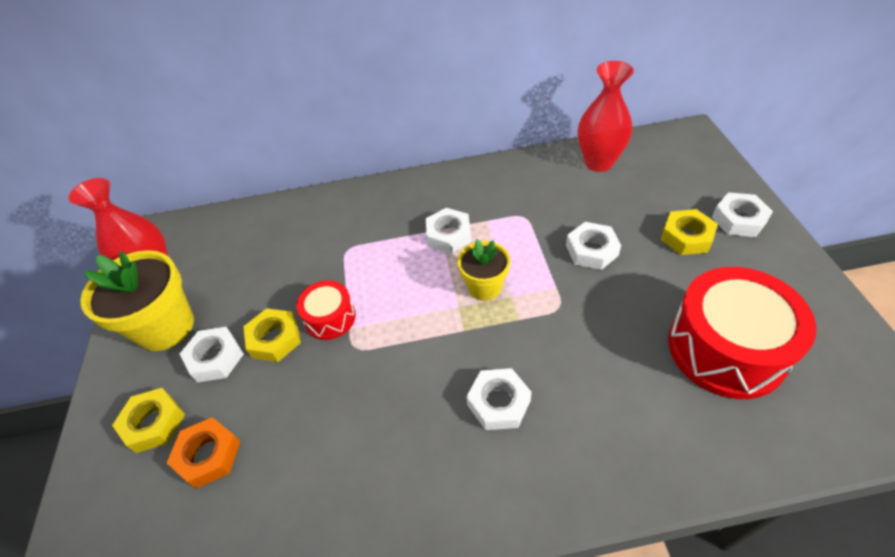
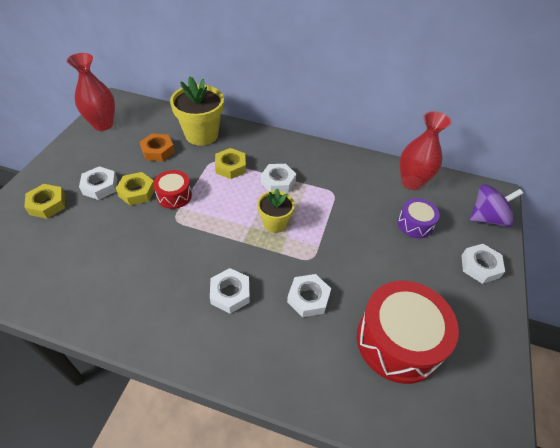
camera: 20 degrees right, 0 degrees up
yellow flower pot [80,250,194,351] -> yellow flower pot moved to [170,77,224,146]
orange nut [167,417,240,489] -> orange nut moved to [140,133,175,161]
white nut [566,222,621,270] -> white nut moved to [287,274,331,317]
yellow nut [661,209,718,255] -> yellow nut moved to [215,148,246,179]
none -> purple drum [398,198,440,238]
none -> purple spinning top [470,184,523,227]

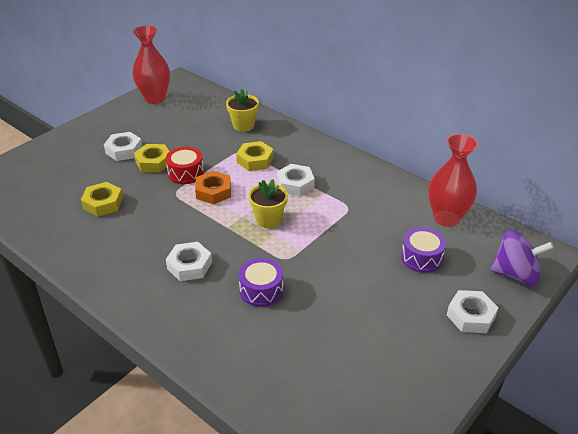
camera: 25 degrees right, 10 degrees down
yellow nut [24,184,65,219] -> yellow nut moved to [81,182,123,217]
orange nut [140,133,175,161] -> orange nut moved to [195,171,231,205]
yellow flower pot [170,77,224,146] -> yellow flower pot [226,89,259,132], size x0.60
white nut [287,274,331,317] -> purple drum [239,258,283,307]
red drum [357,281,459,384] -> none

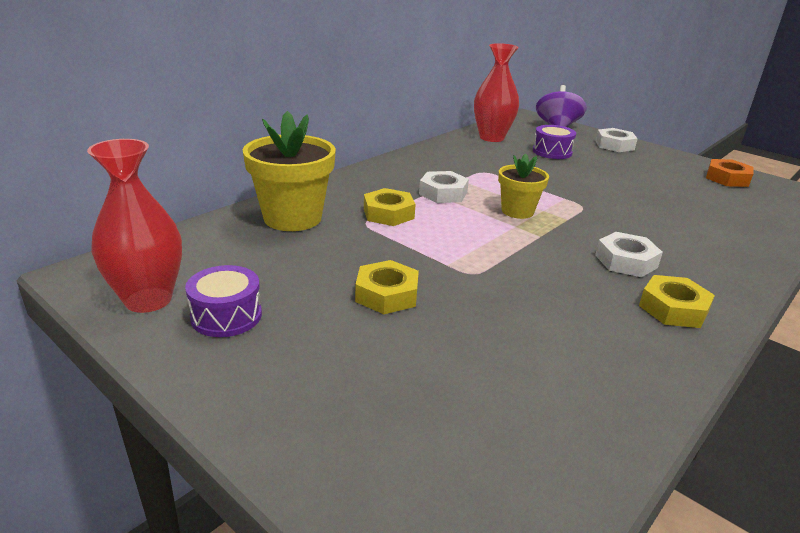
camera: 90 degrees left, 10 degrees down
yellow nut [81,182,123,217] -> yellow nut moved to [639,275,715,328]
white nut [104,132,142,161] -> none
red drum [166,147,204,184] -> none
orange nut [195,171,231,205] -> orange nut moved to [706,159,754,187]
yellow flower pot [226,89,259,132] -> yellow flower pot [243,111,336,231], size x1.67
purple drum [239,258,283,307] -> purple drum moved to [185,265,262,337]

